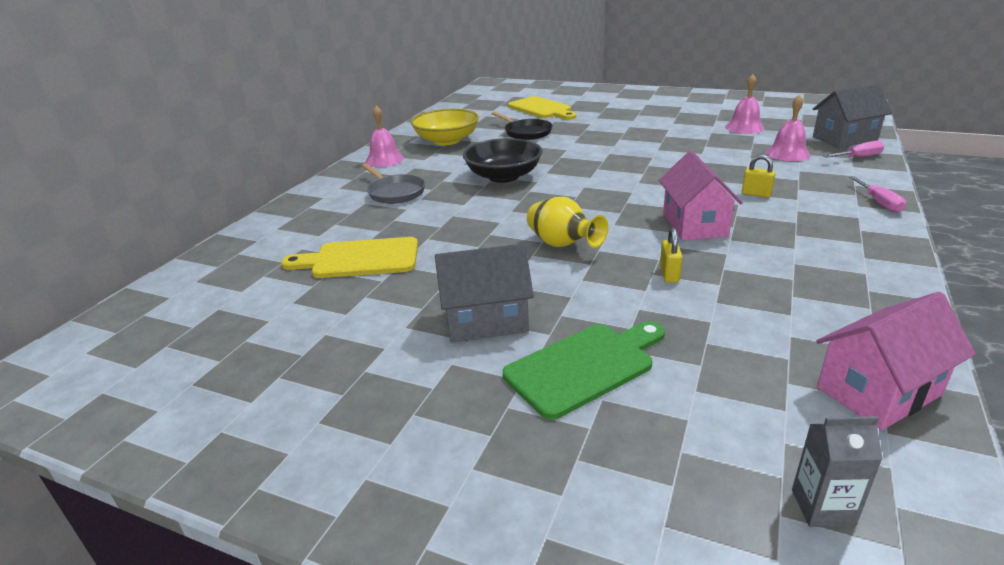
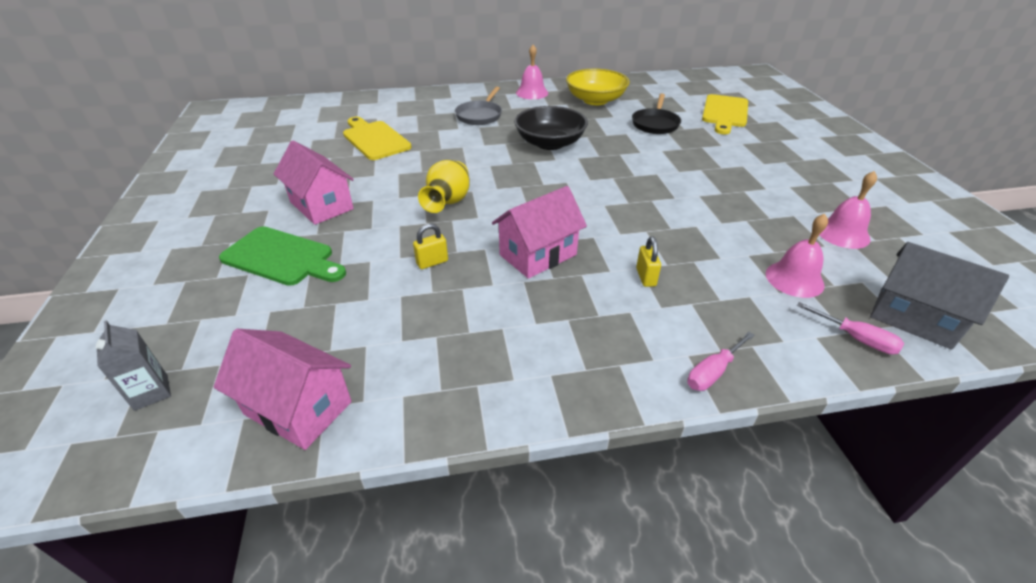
camera: 55 degrees right, 10 degrees up
grey house [435,244,534,343] -> pink house [274,141,354,225]

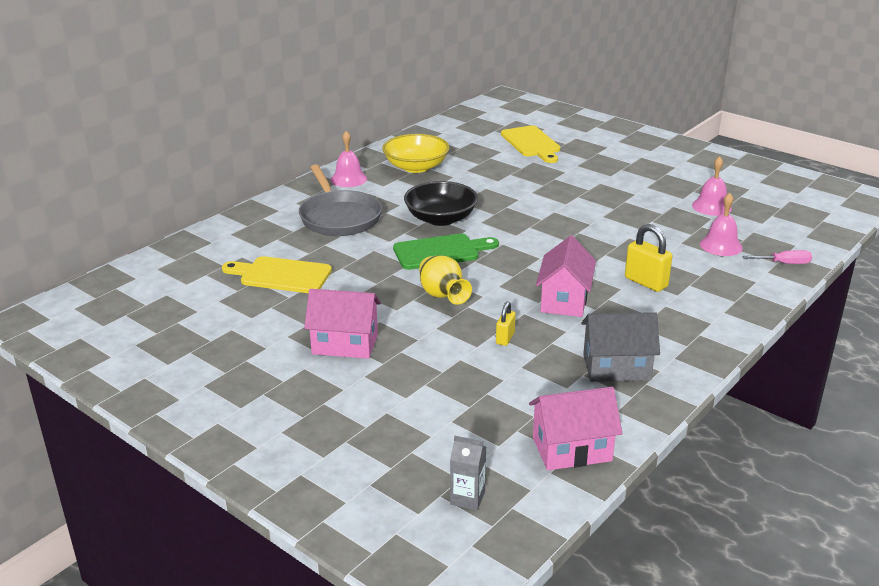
camera: 40 degrees left, 10 degrees down
green cutting board [219,226,346,286] -> green cutting board moved to [393,234,499,270]
grey pan [455,87,502,125] -> grey pan [299,165,382,236], size x1.59
black pan [632,94,681,134] -> none
yellow padlock [636,236,661,287] -> yellow padlock [625,224,673,292], size x1.68
pink screwdriver [687,332,755,391] -> none
grey house [870,242,1009,350] -> grey house moved to [581,312,660,382]

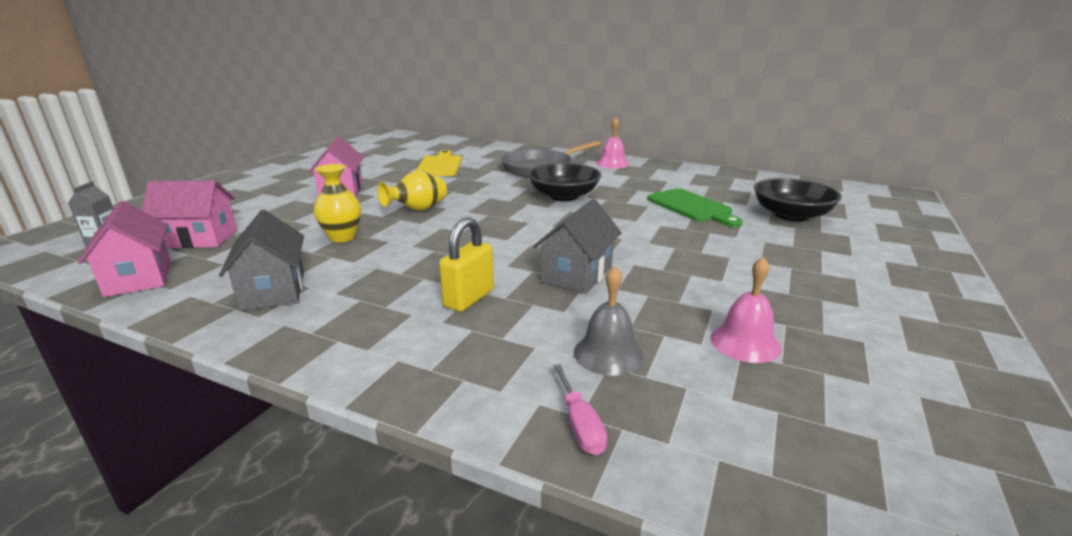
camera: 75 degrees right, 5 degrees down
yellow bowl [382,134,449,173] -> none
green cutting board [393,234,499,270] -> green cutting board moved to [647,188,743,227]
yellow padlock [496,301,516,346] -> yellow vase [314,164,361,242]
yellow cutting board [501,126,560,163] -> black bowl [754,178,842,221]
pink house [536,236,596,317] -> pink house moved to [142,180,237,248]
pink bell [700,193,743,256] -> grey bell [574,266,644,376]
none -> grey house [533,199,622,294]

